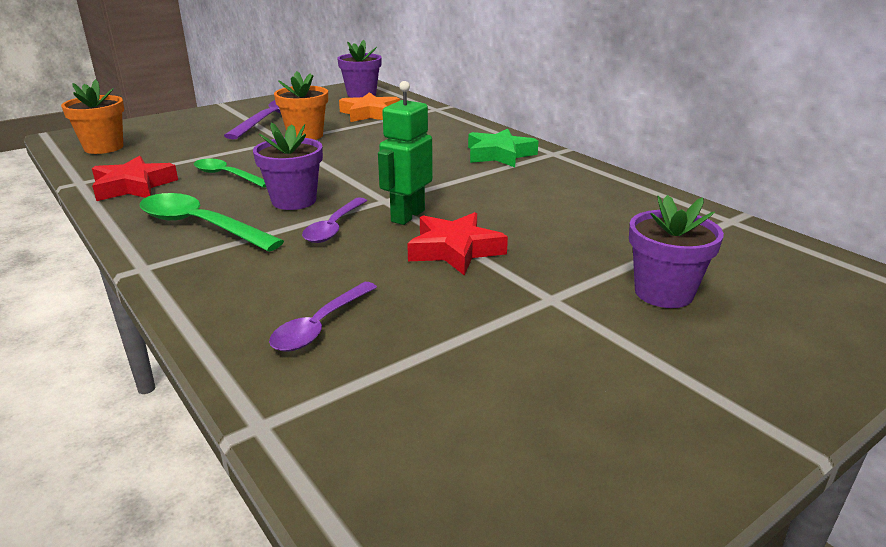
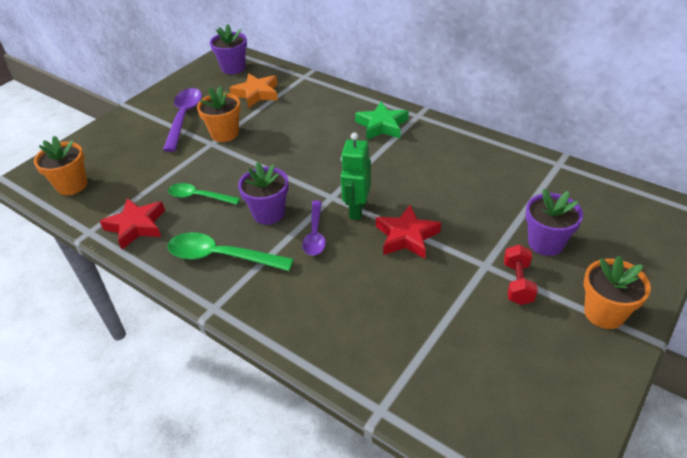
camera: 15 degrees left, 15 degrees up
purple spoon [269,282,377,352] -> none
none -> red dumbbell [504,245,538,305]
none -> orange flower pot [584,255,651,329]

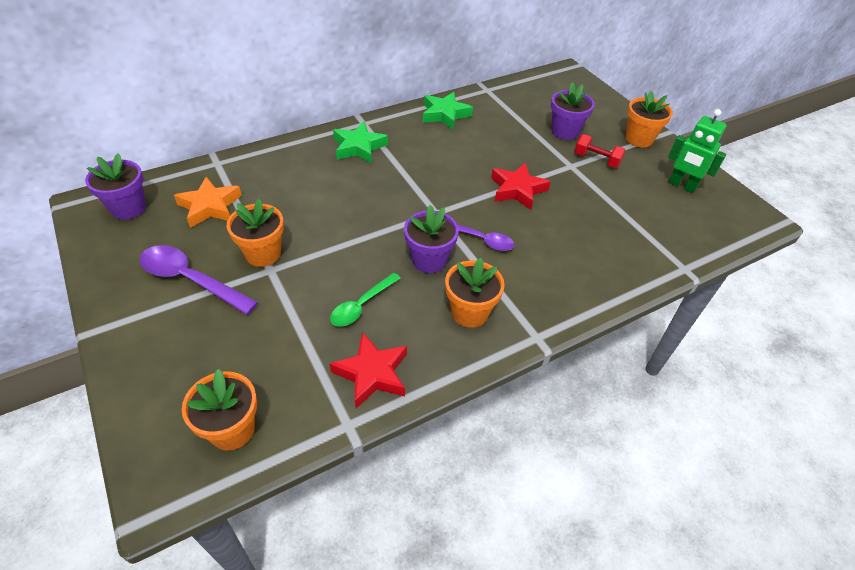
camera: 70 degrees left, 5 degrees up
green spoon [167,232,294,271] -> orange flower pot [445,258,504,328]
green robot [341,132,371,220] -> green robot moved to [668,109,726,193]
none -> green star [423,92,473,130]

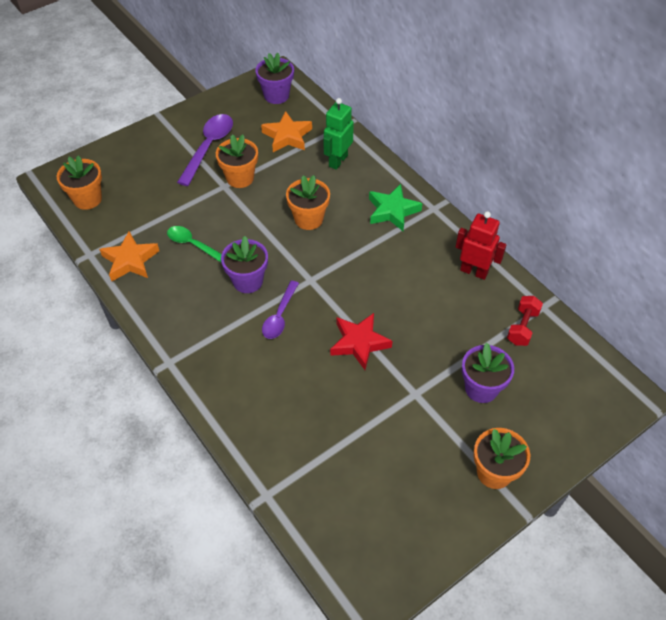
camera: 85 degrees right, 5 degrees up
red star [330,332,407,408] -> orange star [99,231,159,281]
green star [423,92,473,130] -> red robot [456,211,506,280]
orange flower pot [445,258,504,328] -> orange flower pot moved to [286,175,330,230]
red dumbbell [575,134,626,168] -> red dumbbell moved to [507,296,543,346]
green robot [668,109,726,193] -> green robot moved to [323,98,354,170]

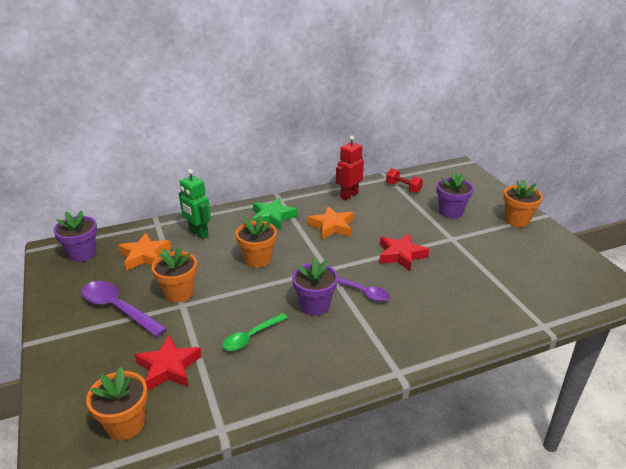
camera: 75 degrees left, 20 degrees down
orange star [99,231,159,281] -> orange star moved to [308,206,354,240]
none -> red star [135,335,202,391]

